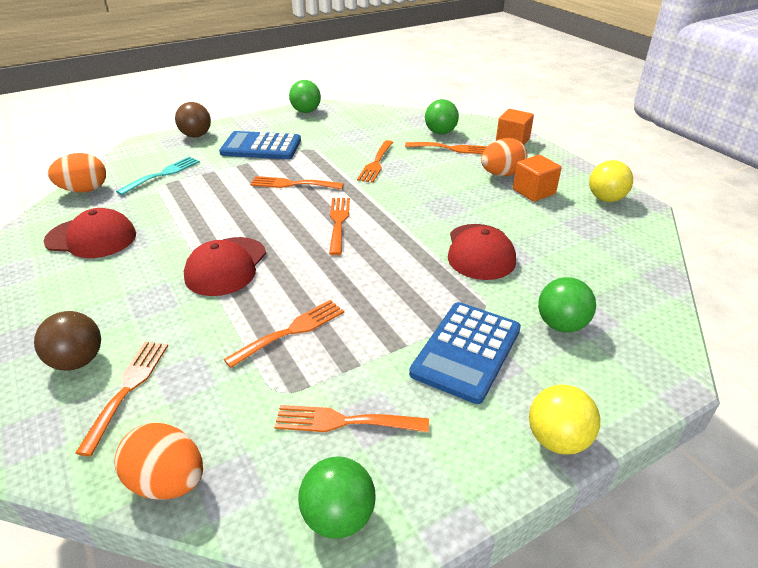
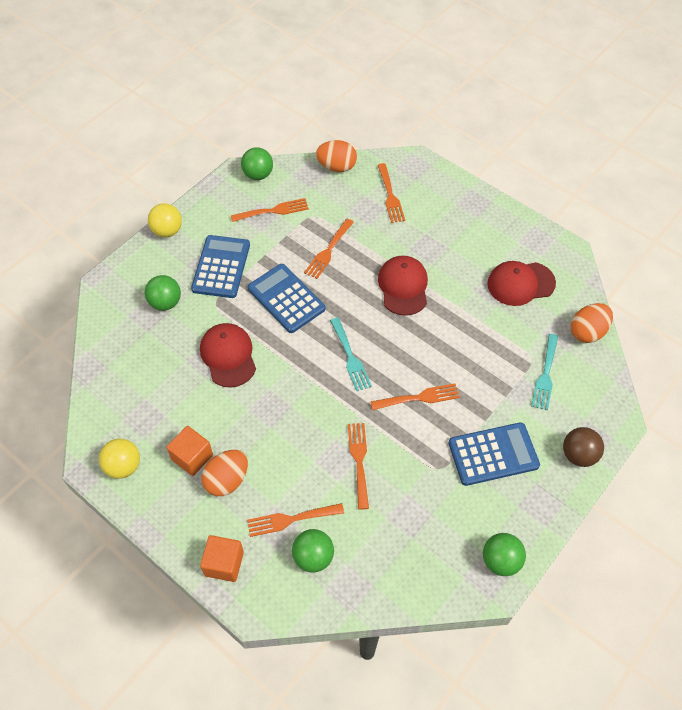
camera: 160 degrees right, 20 degrees up
brown ball [34,311,101,371] -> none
orange fork [329,198,350,255] -> turquoise fork [330,318,372,391]
none -> blue calculator [248,264,326,333]

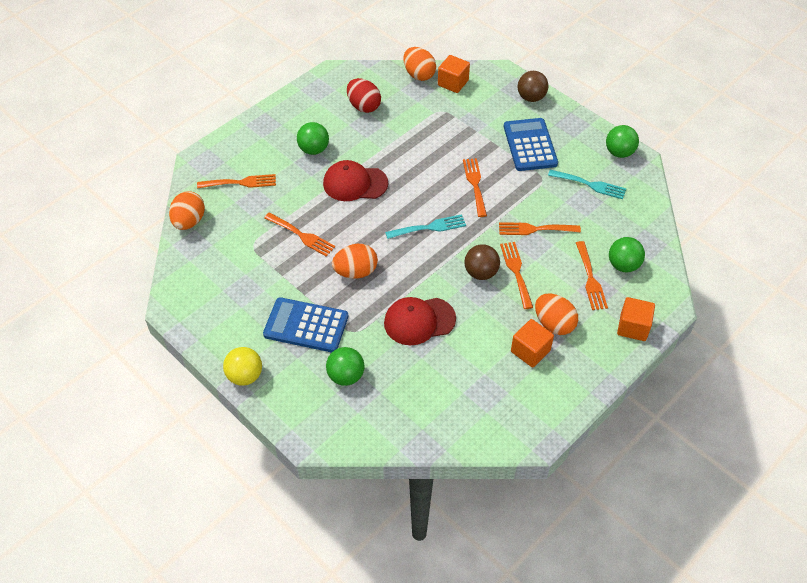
camera: 85 degrees left, 5 degrees down
yellow ball [99,439,140,479] -> none
orange fork [231,198,309,222] -> orange fork moved to [500,242,533,309]
green ball [241,147,273,180] -> green ball moved to [297,122,329,155]
blue calculator [248,264,326,333] -> orange egg [332,244,378,279]
red cap [487,261,556,306] -> red egg [347,78,381,113]
turquoise fork [531,334,558,410] -> turquoise fork moved to [548,170,626,199]
none -> orange cube [438,55,470,93]
none -> brown ball [464,244,500,280]

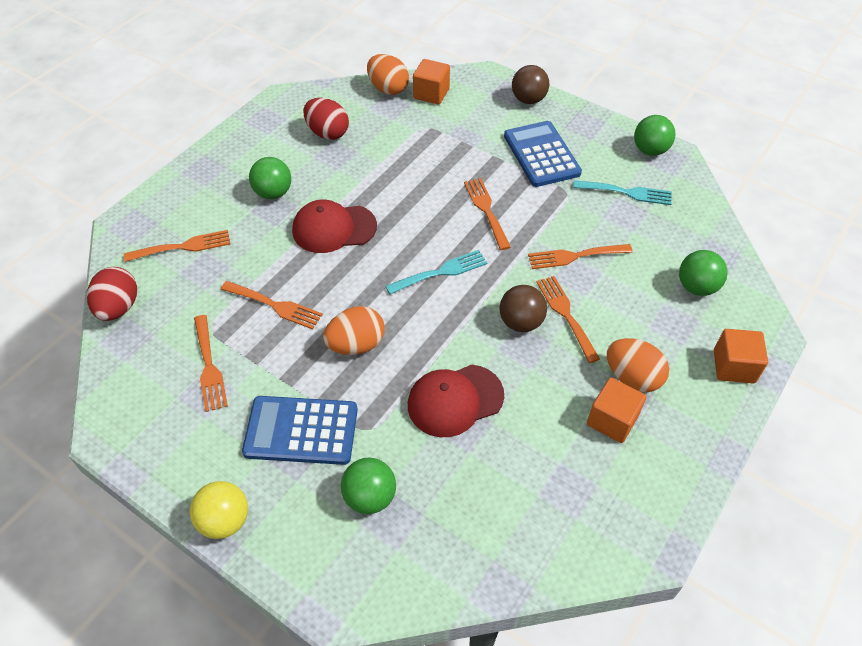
camera: 10 degrees left, 0 degrees up
orange egg [169,191,205,230] -> red egg [87,267,137,321]
orange fork [576,241,608,310] -> orange fork moved to [194,315,228,412]

